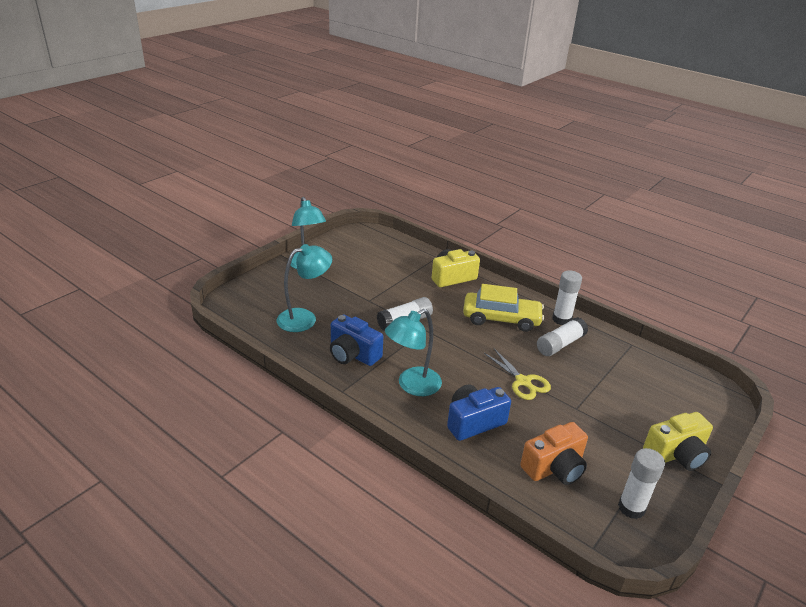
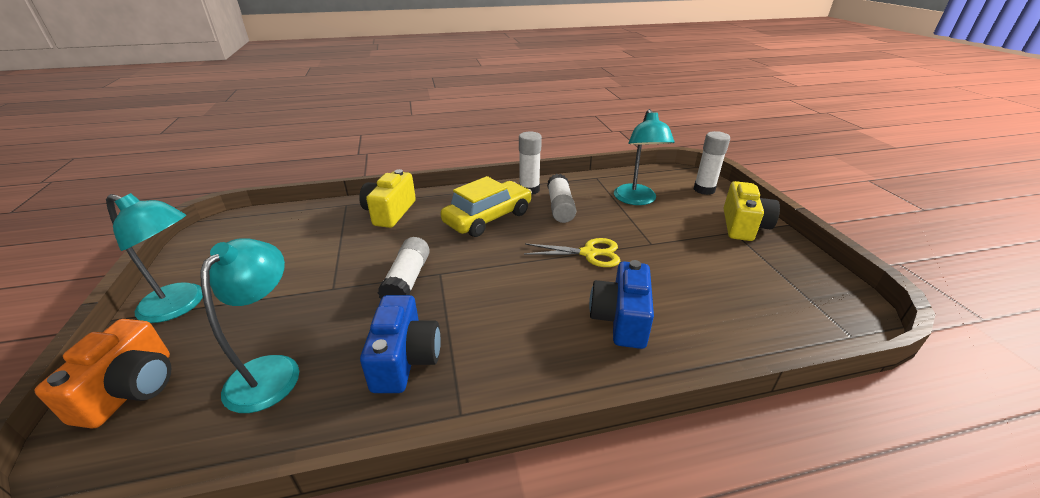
camera: 50 degrees left, 0 degrees up
blue camera [330,314,383,366] -> blue camera turned 75 degrees counterclockwise [360,295,441,393]
turquoise lamp [385,309,442,396] -> turquoise lamp moved to [614,109,675,205]
orange camera [520,422,588,485] -> orange camera moved to [34,319,171,429]
white glue stick [618,448,665,519] -> white glue stick moved to [694,131,730,195]

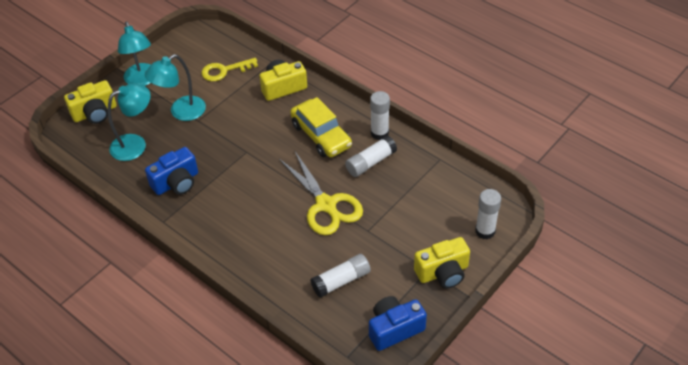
camera: 55 degrees right, 15 degrees up
orange camera [34,319,171,429] -> yellow camera [64,80,117,124]
white glue stick [378,237,430,299] -> white glue stick moved to [310,254,371,298]
yellow car [441,176,532,237] -> yellow car turned 45 degrees clockwise [290,97,352,157]
yellow scissors [524,238,620,267] -> yellow scissors [279,150,363,235], size x1.59
blue camera [589,260,654,349] -> blue camera moved to [369,296,427,351]
turquoise lamp [614,109,675,205] -> turquoise lamp moved to [145,54,206,121]
none -> yellow key [201,58,258,82]

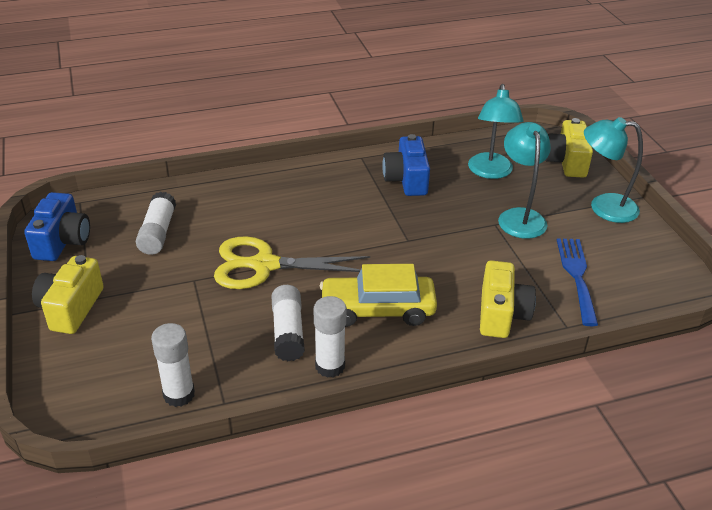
camera: 120 degrees right, 10 degrees down
yellow key [201,58,258,82] -> blue fork [557,238,598,326]
white glue stick [475,189,501,239] -> white glue stick moved to [151,323,195,407]

